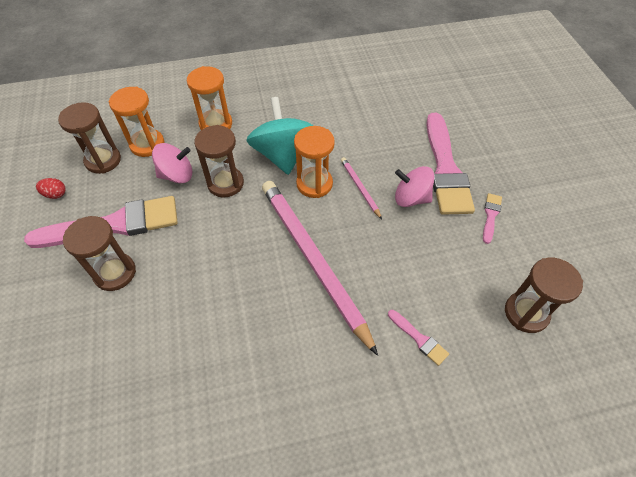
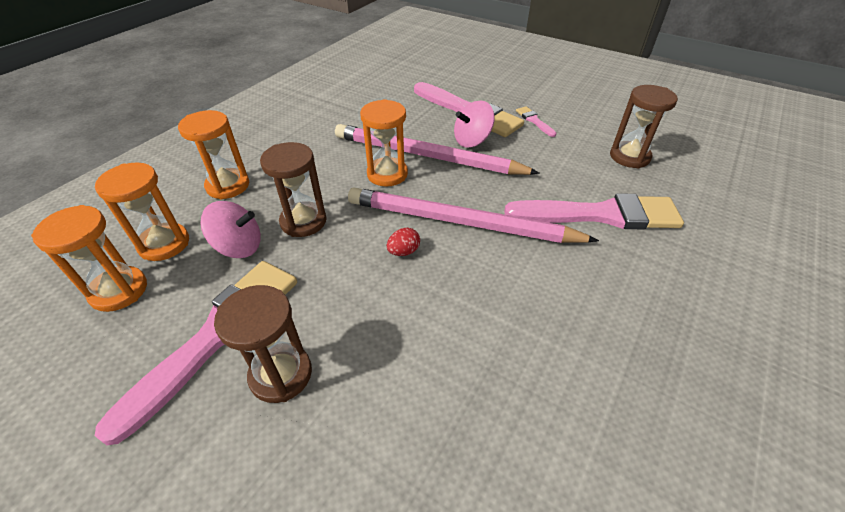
camera: 45 degrees left, 10 degrees down
red egg [36,178,66,199] -> red egg moved to [387,228,420,256]
brown hourglass [58,102,121,174] -> orange hourglass [31,205,147,312]
pink spinning top [152,143,192,183] -> pink spinning top turned 60 degrees clockwise [200,201,261,258]
turquoise spinning top [246,97,313,175] -> none
pink pencil [341,157,382,219] -> pink pencil [335,124,540,175], size x2.34
pink brush [388,310,449,366] -> pink brush [504,193,684,229], size x2.36

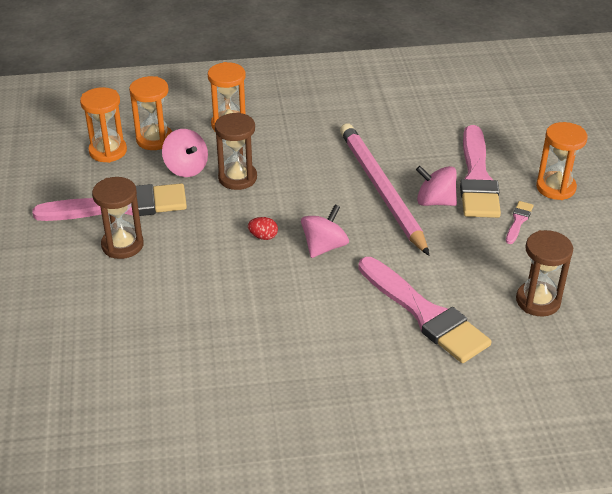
camera: 50 degrees right, 5 degrees down
pink pencil [348,187,599,243] -> pink spinning top [301,204,349,258]
orange hourglass [360,99,408,186] -> orange hourglass moved to [536,122,588,200]

